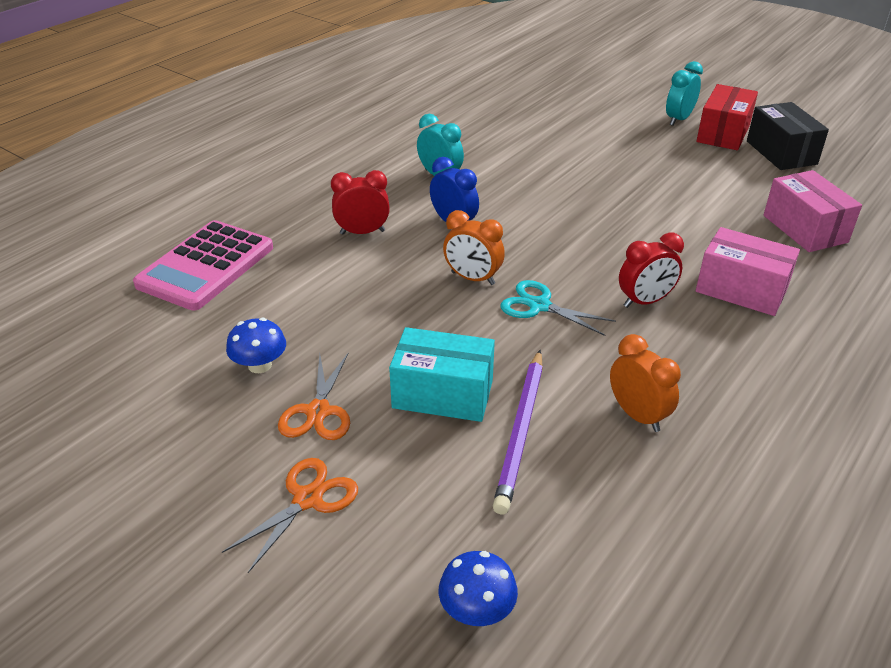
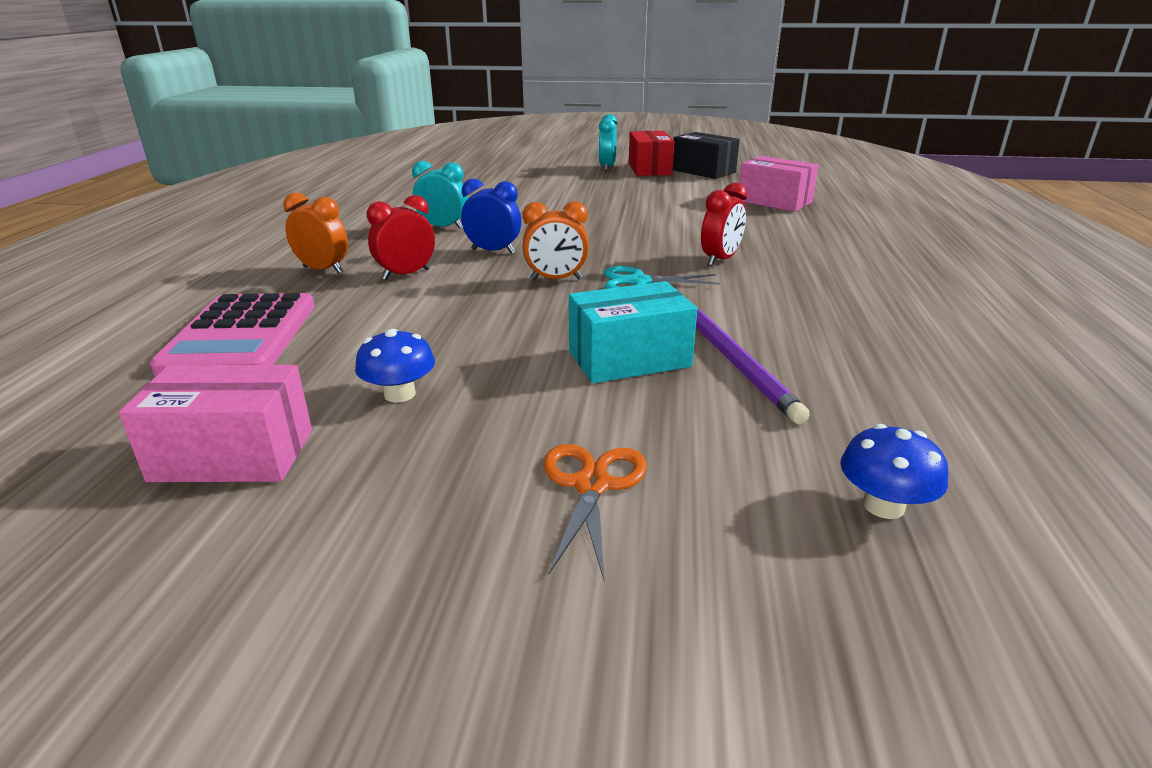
camera: 30 degrees left, 10 degrees down
orange scissors [278,352,350,440] -> none
orange clock [610,334,681,432] -> orange clock moved to [284,193,348,274]
pink box [696,227,800,316] -> pink box moved to [118,365,312,482]

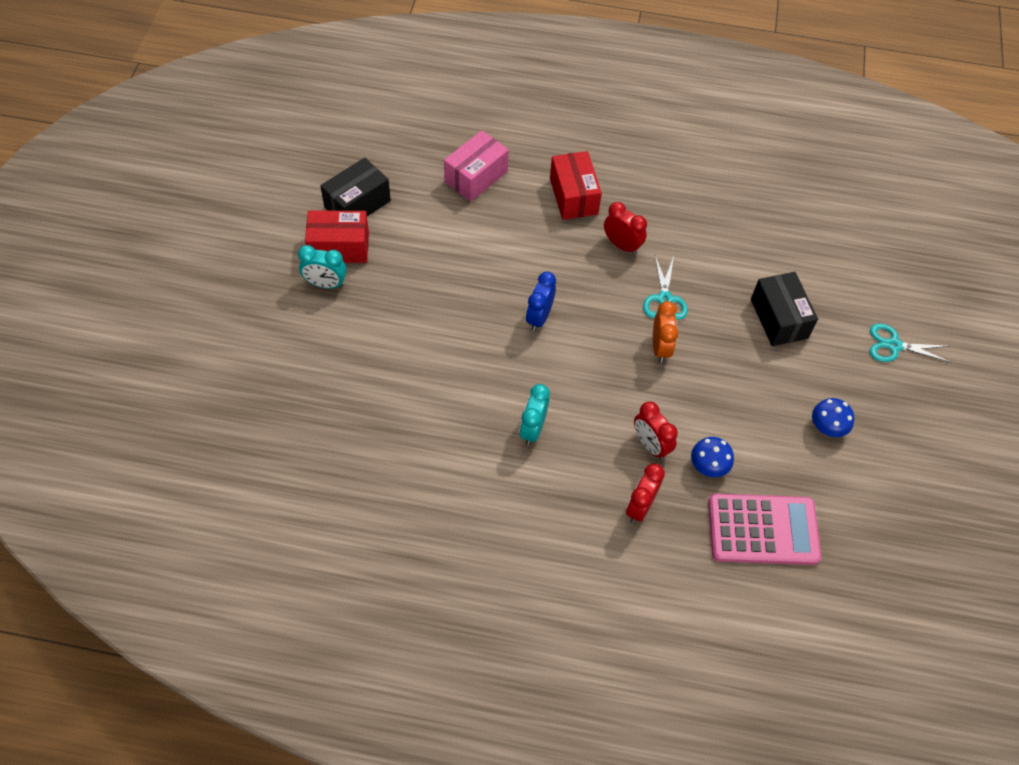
camera: 90 degrees left, 30 degrees up
pink box [118,365,312,482] -> none
orange clock [284,193,348,274] -> red clock [626,463,665,523]
blue clock [461,179,521,254] -> blue clock moved to [526,272,556,331]
orange scissors [543,444,647,581] -> turquoise scissors [870,323,950,362]
turquoise box [569,281,697,383] -> black box [751,272,818,346]
purple pencil [696,308,810,424] -> none
blue mushroom [840,424,948,519] -> blue mushroom moved to [691,437,734,477]
none -> red box [550,151,602,220]

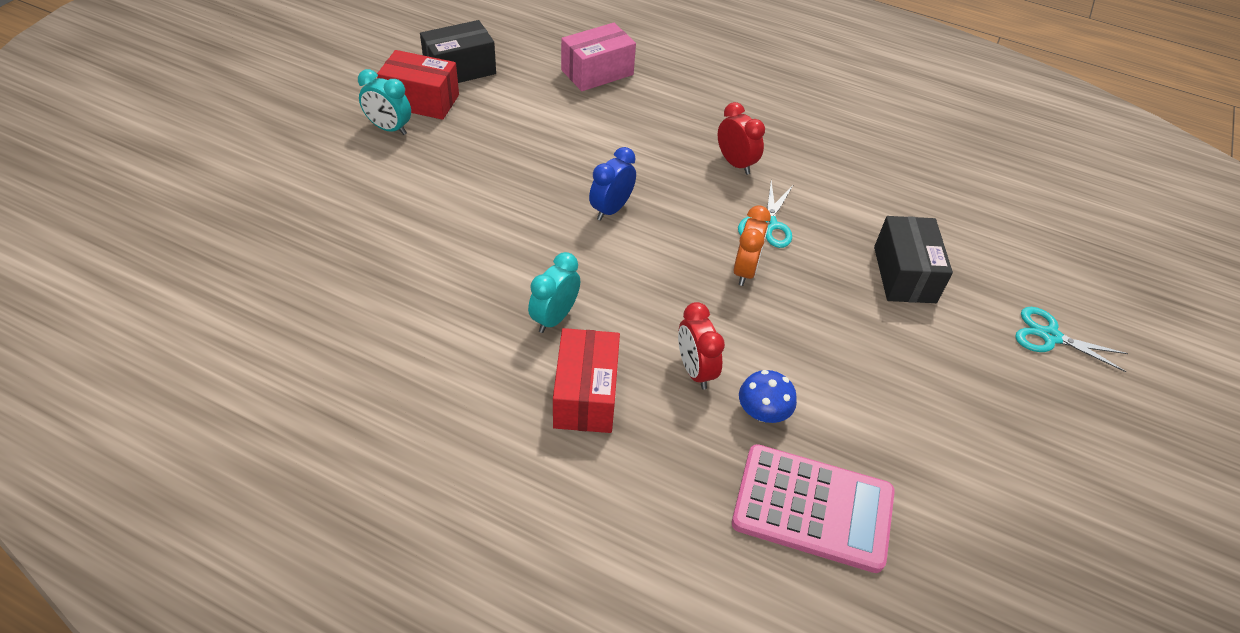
camera: 15 degrees right, 10 degrees down
red box [550,151,602,220] -> red box moved to [553,328,620,433]
red clock [626,463,665,523] -> none
blue mushroom [812,398,854,437] -> none

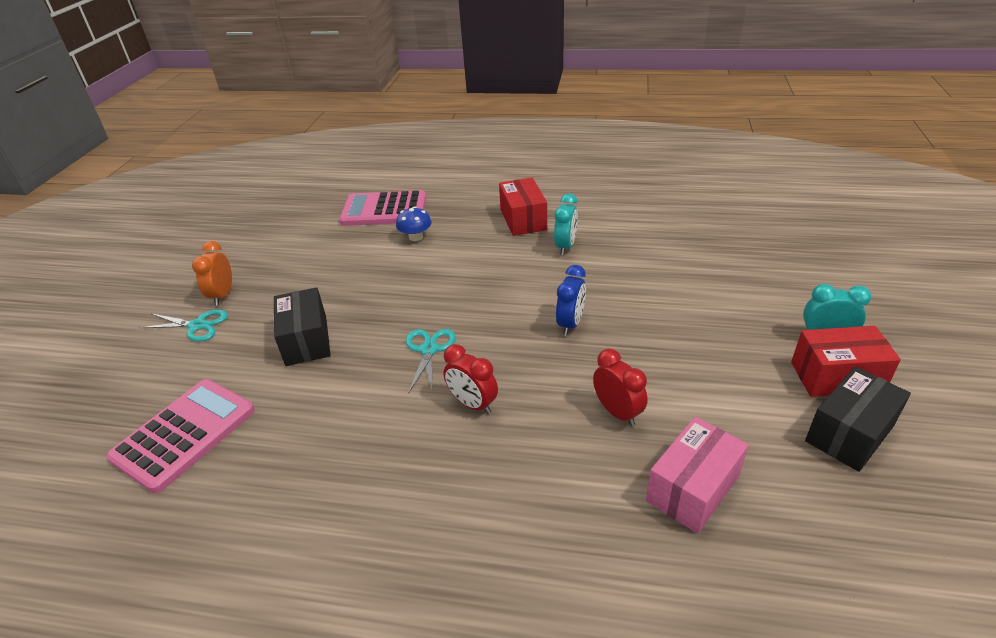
camera: 170 degrees right, 10 degrees down
red clock [678,302,725,390] -> red clock moved to [593,349,648,426]
orange clock [734,205,771,286] -> orange clock moved to [192,241,232,305]
none -> pink calculator [106,379,255,493]

